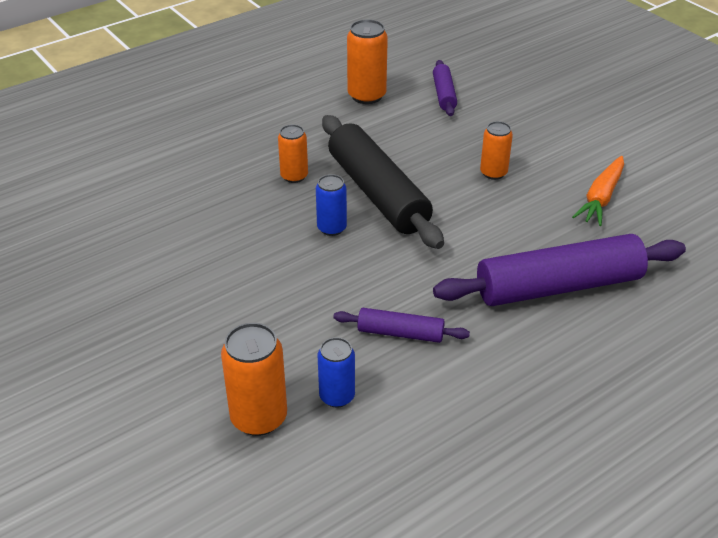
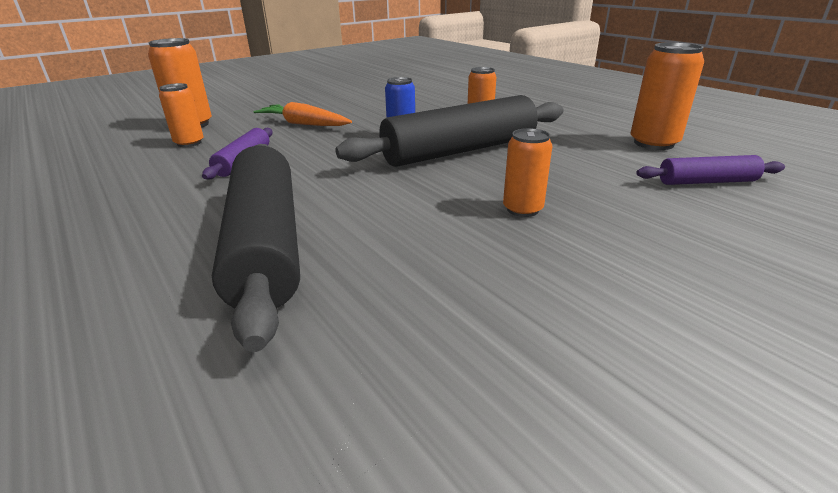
camera: 90 degrees right, 10 degrees down
blue can [318,337,355,407] -> orange can [159,83,204,147]
purple rolling pin [433,234,686,306] -> black rolling pin [212,144,300,352]
orange carrot [572,156,624,226] -> orange carrot moved to [253,102,352,126]

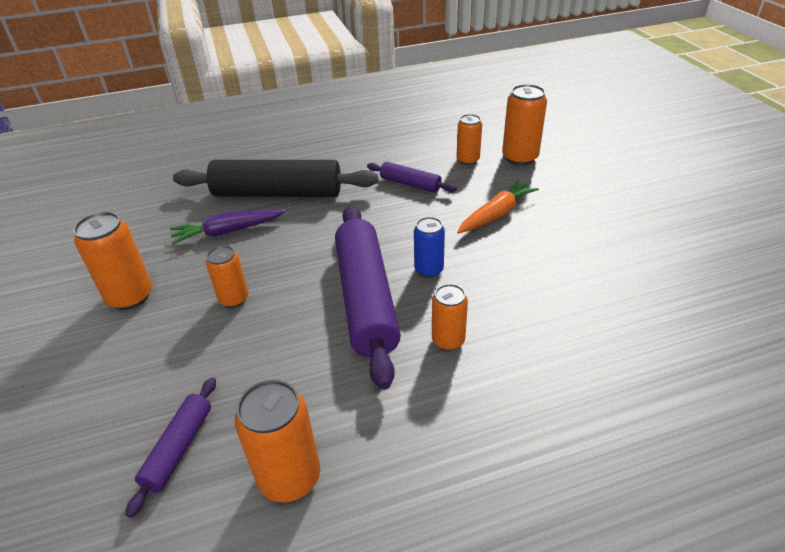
camera: 110 degrees right, 10 degrees up
black rolling pin [335,95,564,167] -> purple rolling pin [335,205,401,390]
none -> orange can [73,212,152,310]
none -> purple carrot [170,210,285,245]

